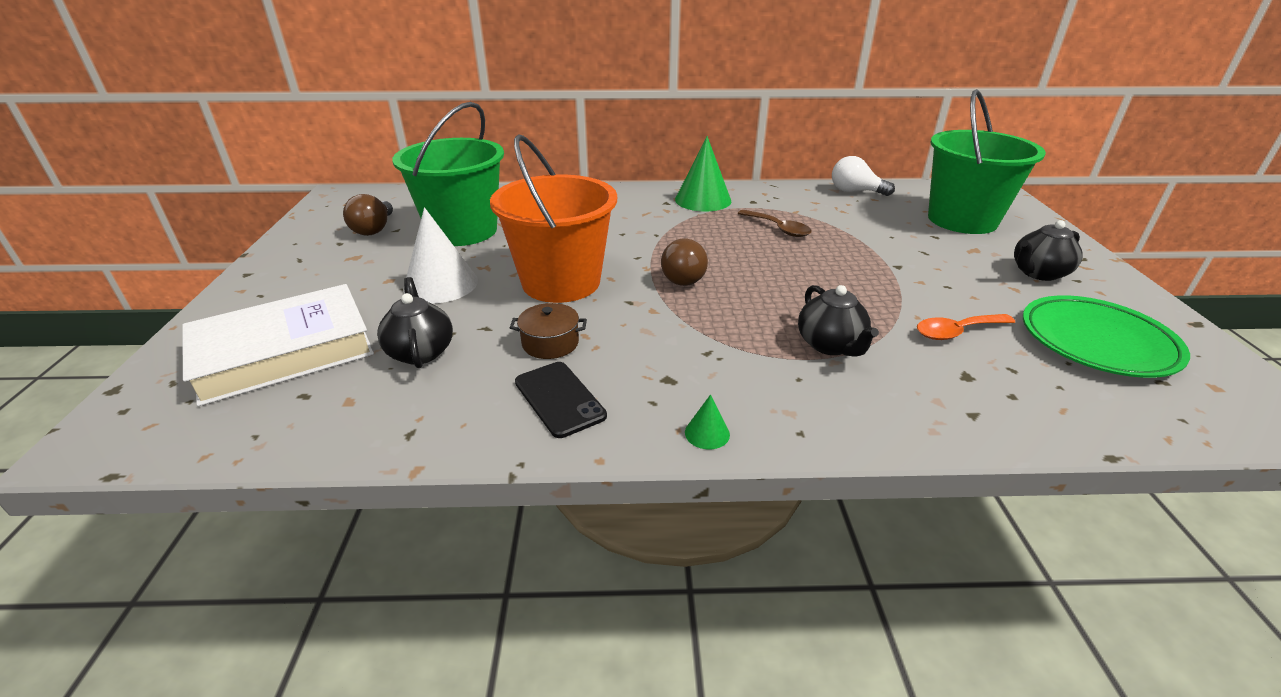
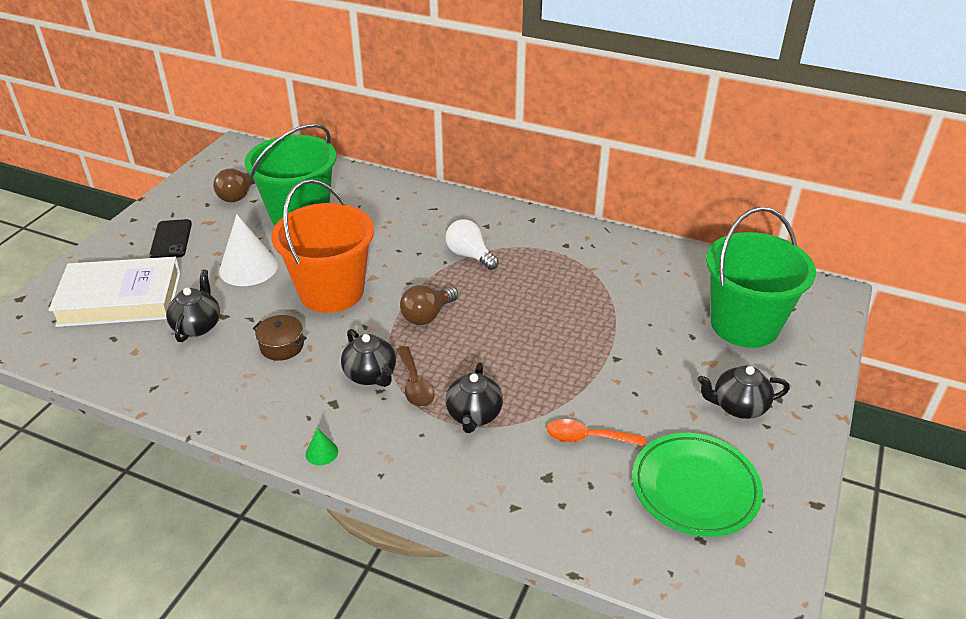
camera: 25 degrees right, 5 degrees up
black phone [515,362,607,438] -> black phone moved to [149,219,192,258]
green cone [675,136,731,212] -> none
brown spoon [738,210,812,237] -> brown spoon moved to [397,346,435,407]
white light bulb [832,156,895,196] -> white light bulb moved to [445,219,499,270]
none -> black teapot [341,329,396,387]

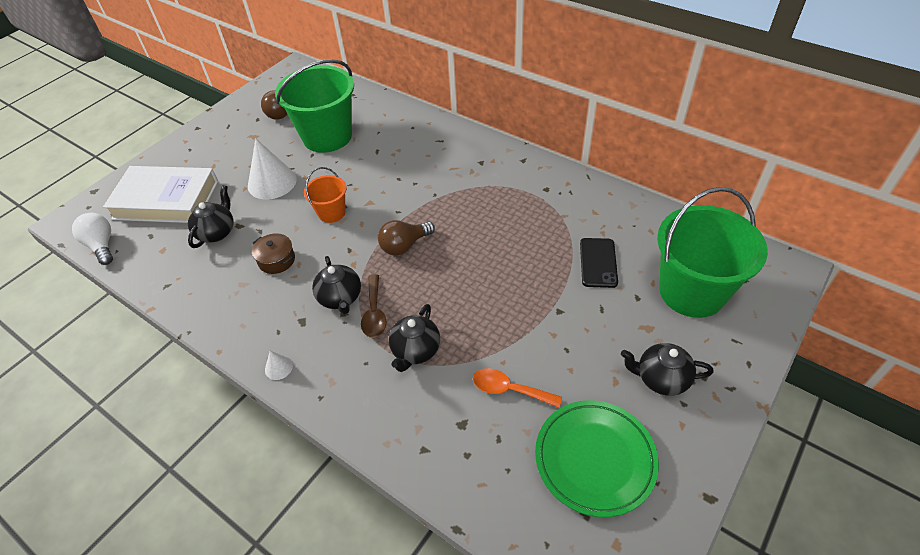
camera: 15 degrees right, 10 degrees up
black phone [149,219,192,258] -> black phone moved to [580,238,618,288]
orange bucket [271,179,374,313] -> orange bucket [304,167,347,223], size x0.50
green cone [306,428,338,465] -> white cone [265,351,293,380]
white light bulb [445,219,499,270] -> white light bulb moved to [72,213,113,265]

